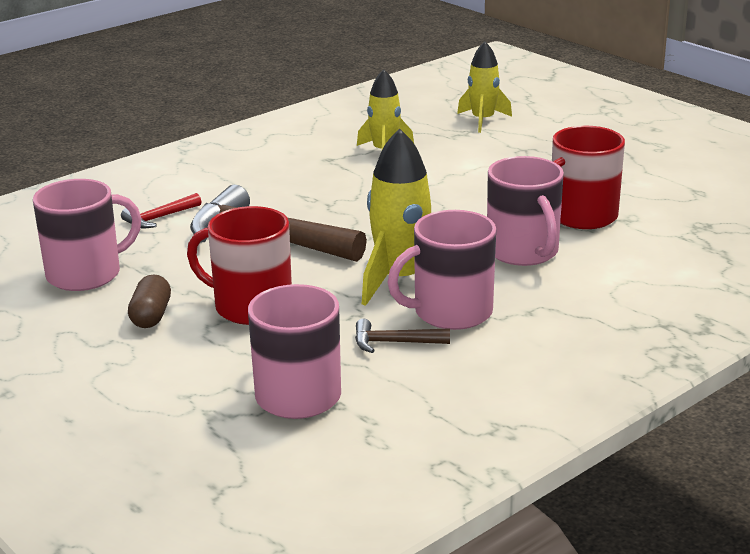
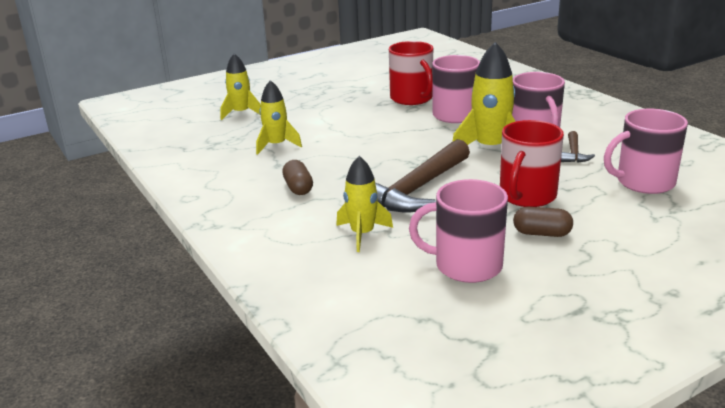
camera: 80 degrees left, 0 degrees up
pink mug [33,179,141,291] -> pink mug turned 60 degrees counterclockwise [409,179,508,283]
red hammer [121,193,202,229] -> yellow rocket [336,156,393,252]
none -> brown capsule [282,160,313,195]

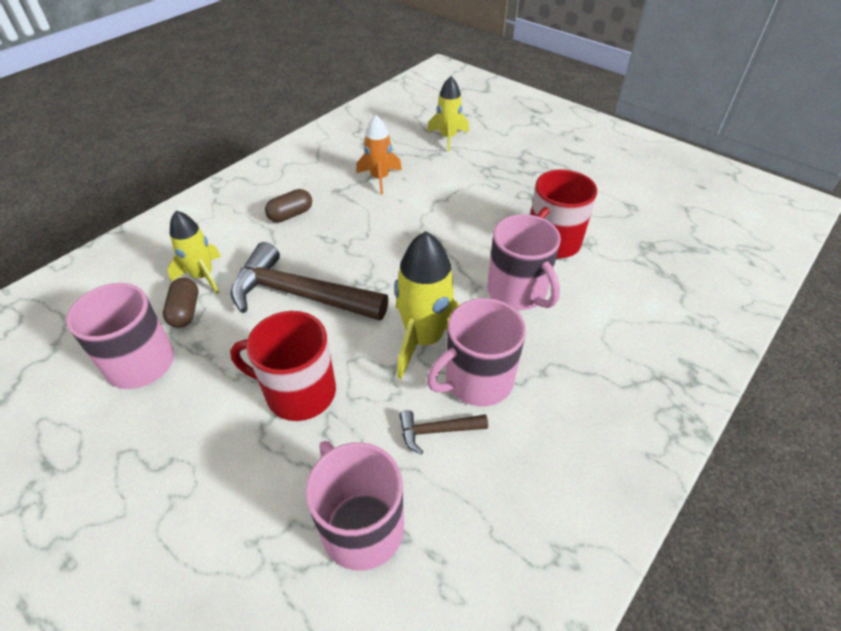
camera: 70 degrees right, 20 degrees up
yellow rocket [256,80,302,155] -> orange rocket [356,115,402,194]
brown capsule [513,207,573,237] -> brown capsule moved to [163,278,198,328]

